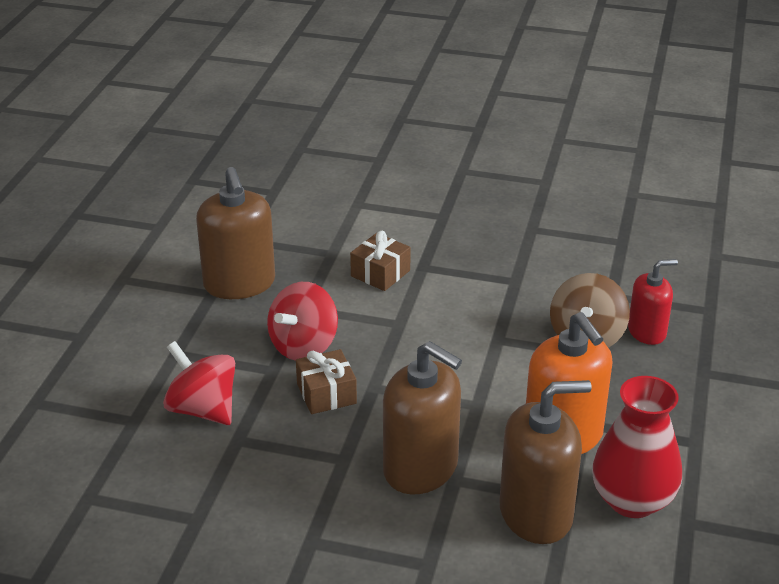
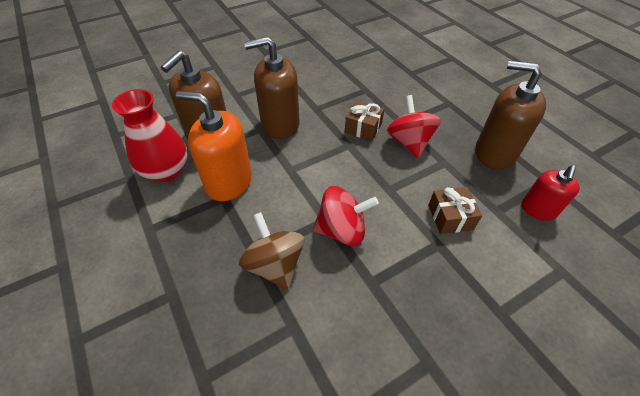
camera: 135 degrees right, 15 degrees up
red spinning top [163,341,235,425] -> red spinning top moved to [313,186,379,246]
red soap dispenser [628,259,678,345] -> red soap dispenser moved to [522,165,580,221]

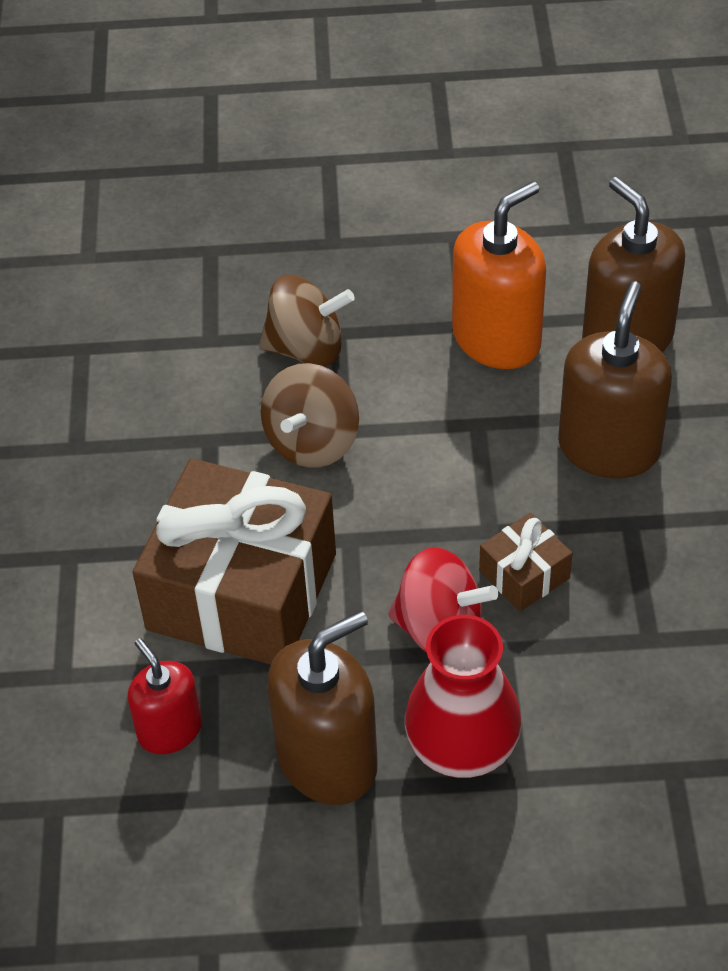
camera: 120 degrees right, 0 degrees up
red vase [112,89,187,182] -> red vase moved to [405,615,522,778]
red spinning top [313,186,379,246] -> brown spinning top [261,363,359,468]
brown gift [428,187,482,234] -> brown gift [133,458,336,665], size x2.28

